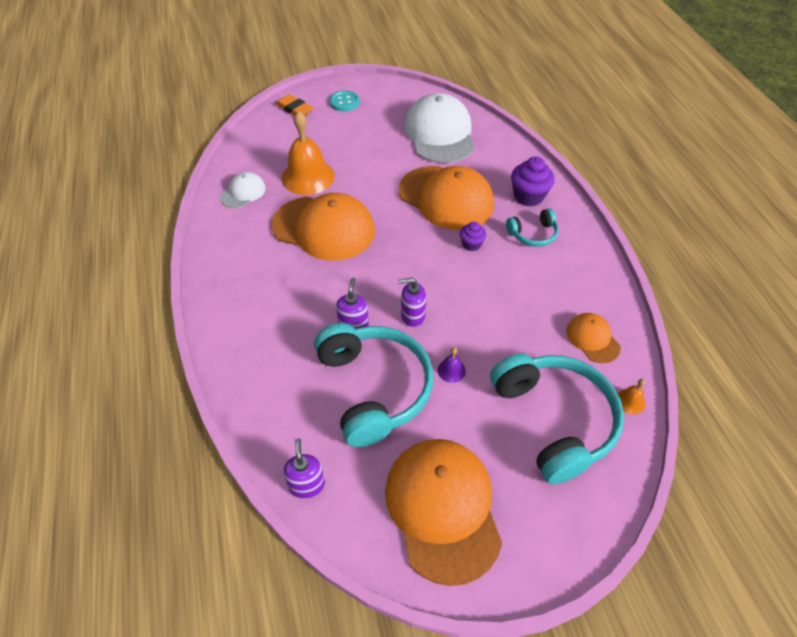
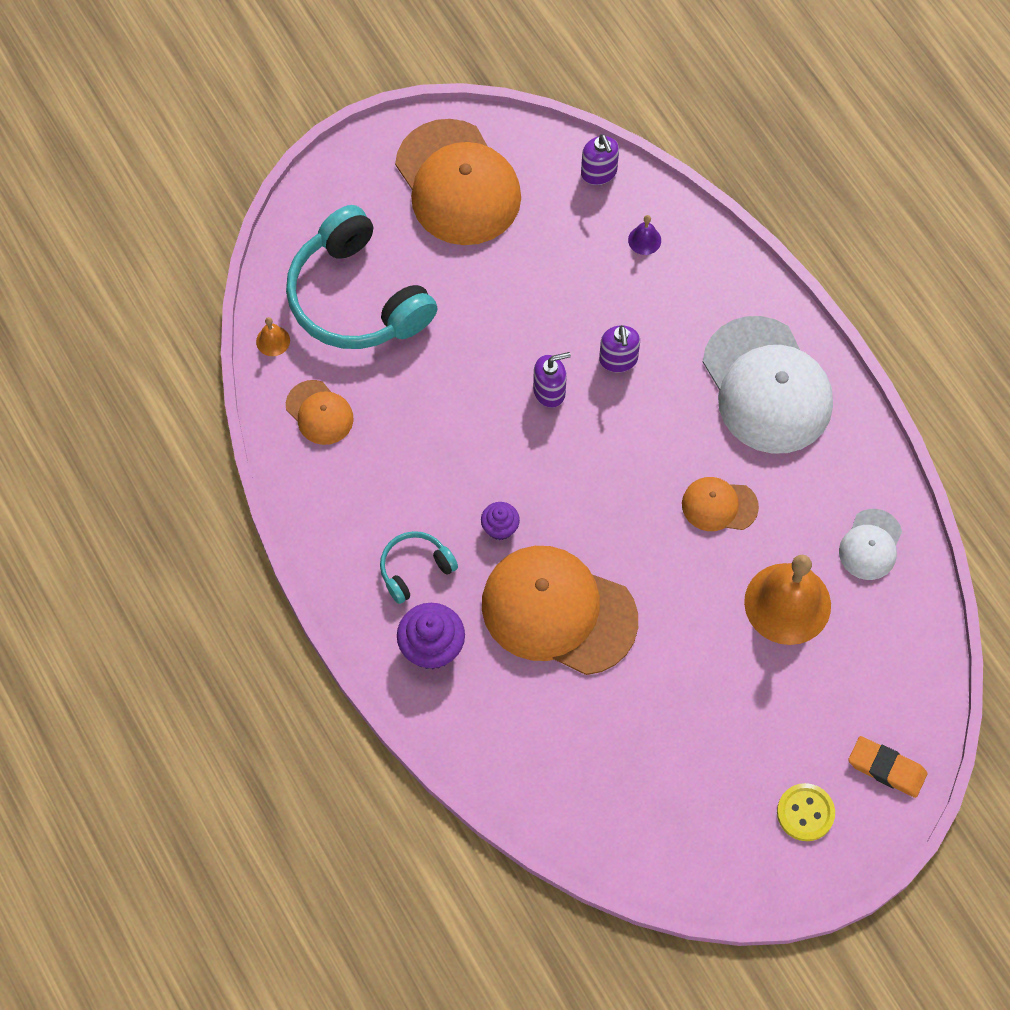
camera: 165 degrees right, 15 degrees up
orange cap [271,193,375,261] -> orange cap [682,477,759,531], size x0.49
turquoise headphones [314,323,433,447] -> none
turquoise button [330,91,360,112] -> yellow button [777,783,835,841]
white cap [404,93,475,163] -> white cap moved to [703,316,833,454]
purple bell [438,347,466,383] -> purple bell moved to [628,215,661,255]

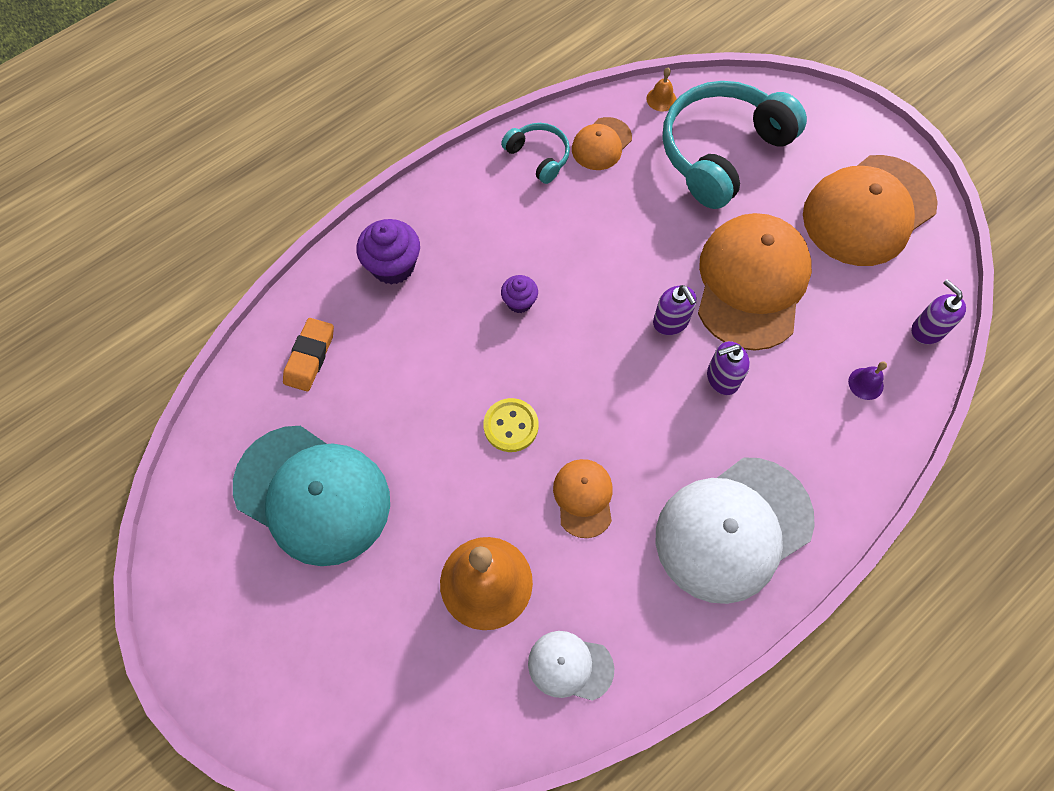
camera: 80 degrees right, 0 degrees up
turquoise headphones [380,531,458,604] -> turquoise headphones moved to [501,123,570,184]
orange cap [482,546,638,675] -> orange cap moved to [698,213,812,351]
purple soap dispenser [581,134,619,185] -> purple soap dispenser turned 90 degrees clockwise [911,279,966,344]
yellow button [777,783,835,841] -> yellow button moved to [483,398,539,452]
orange eraser [848,736,927,798] -> orange eraser moved to [283,318,334,391]
none -> turquoise cap [233,426,390,566]

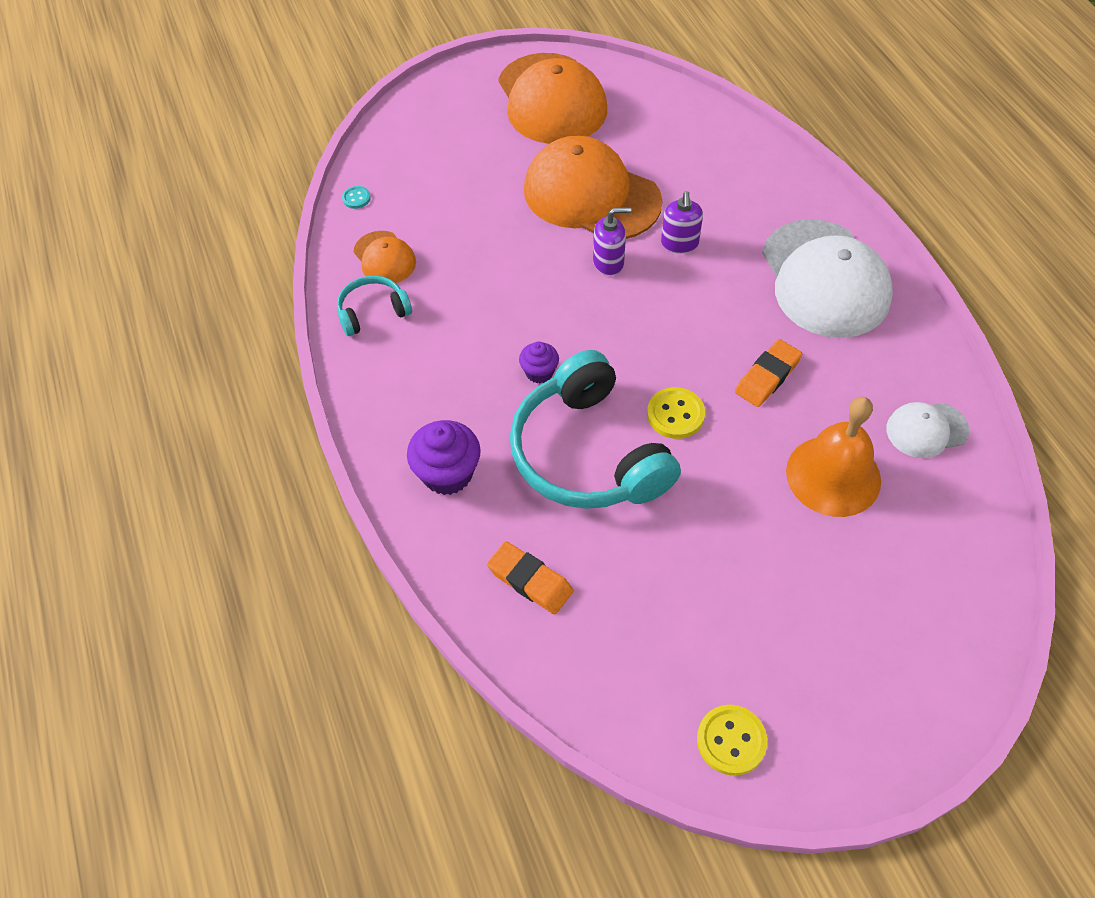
camera: 70 degrees left, 10 degrees down
turquoise cap [233,426,390,566] -> none
white cap [528,631,614,701] -> white cap turned 45 degrees clockwise [886,402,969,458]
orange cap [553,459,613,538] -> orange eraser [735,339,802,407]
orange bell [646,68,677,111] -> turquoise button [342,186,371,209]
turquoise headphones [663,81,807,209] -> turquoise headphones moved to [510,350,681,509]
purple bell [848,361,887,400] -> none
purple soap dispenser [911,279,966,344] -> none
none -> yellow button [697,705,767,776]

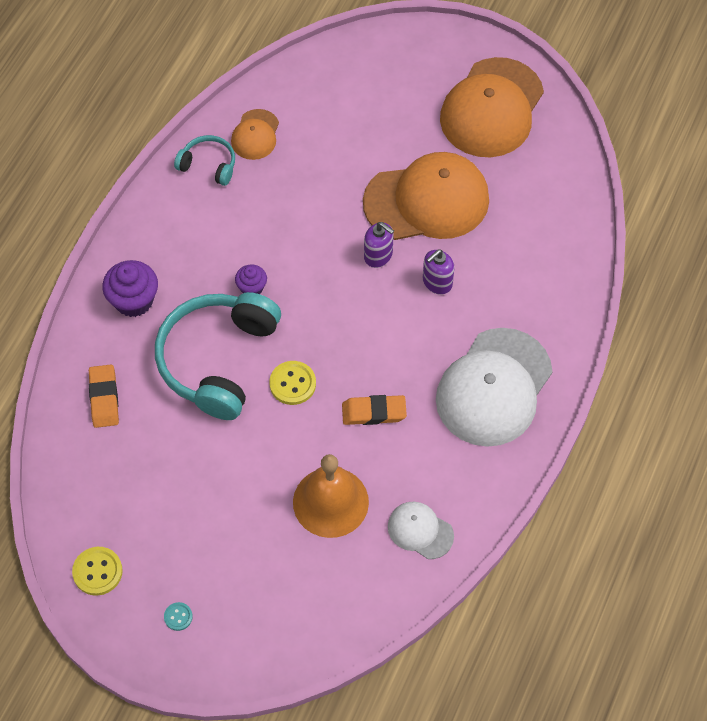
camera: 45 degrees right, 5 degrees up
turquoise button [342,186,371,209] -> turquoise button moved to [164,602,193,631]
orange cap [524,136,663,239] -> orange cap turned 90 degrees clockwise [363,152,489,240]

